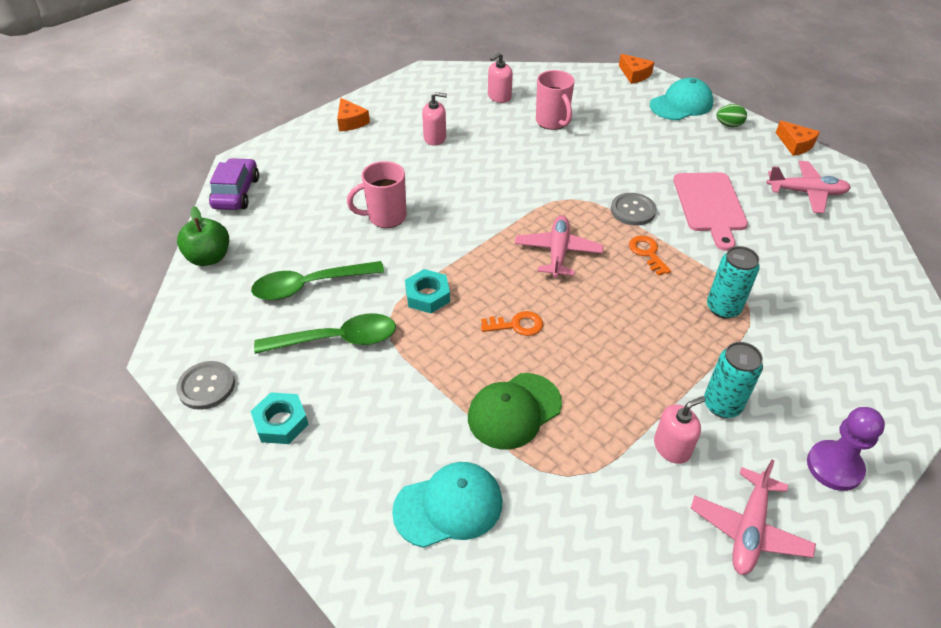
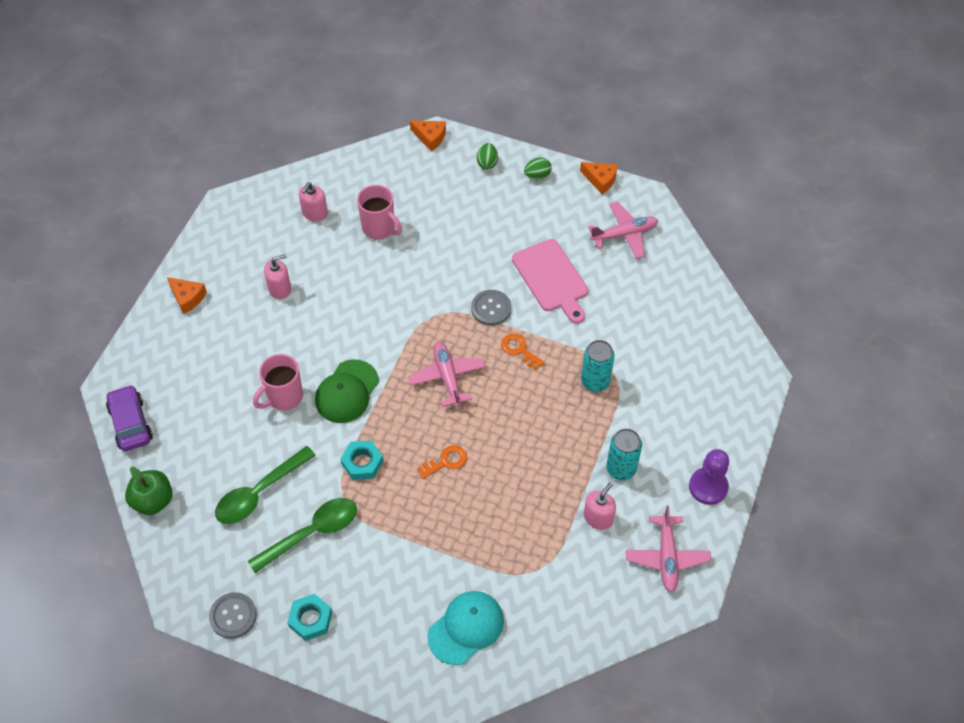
camera: 25 degrees left, 10 degrees up
green cap [468,373,562,450] -> green cap moved to [315,359,379,423]
turquoise cap [650,78,713,120] -> green egg [477,143,498,170]

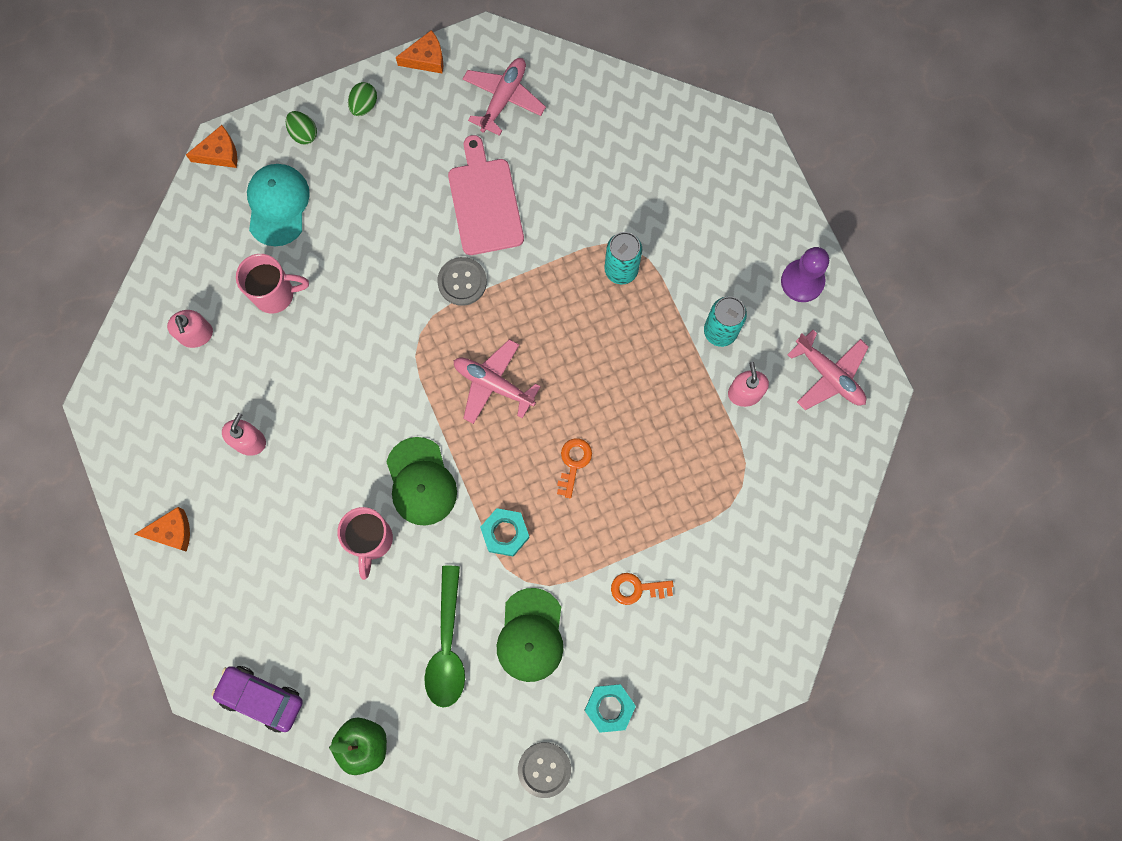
camera: 45 degrees left, 20 degrees up
green spoon [248,498,357,573] -> green cap [497,588,563,682]
turquoise cap [428,591,504,665] -> turquoise cap moved to [247,164,310,246]
orange key [501,334,544,370] -> orange key moved to [611,573,673,605]
pink cutting board [512,239,588,324] -> pink cutting board turned 120 degrees counterclockwise [448,135,524,255]

